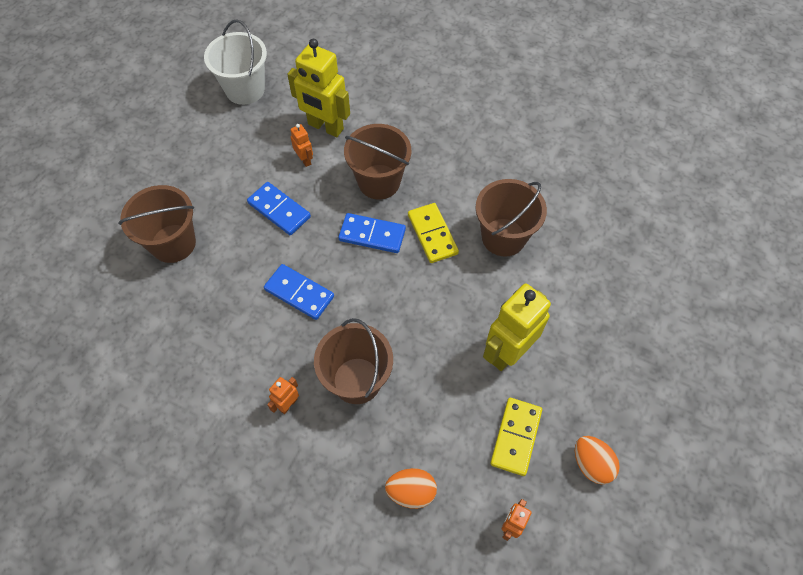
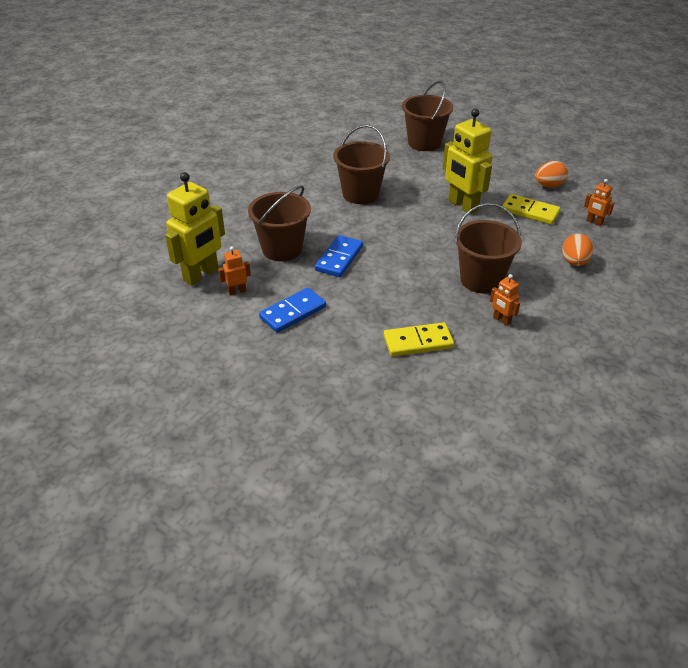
camera: 80 degrees left, 20 degrees down
brown bucket [118,185,196,263] -> brown bucket moved to [402,81,453,151]
white bucket [204,20,267,105] -> none
blue domino [264,264,334,320] -> none
yellow domino [408,203,459,263] -> yellow domino moved to [384,322,454,357]

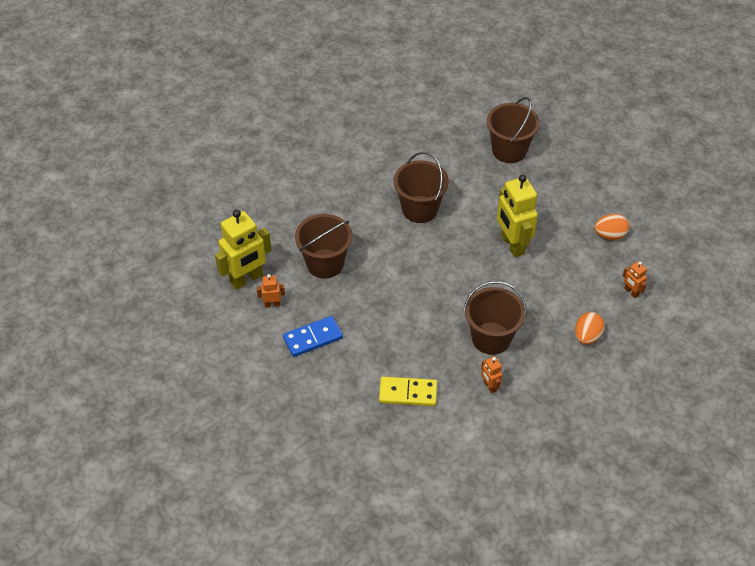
camera: 15 degrees right, 10 degrees up
blue domino [315,235,363,277] -> none
yellow domino [502,194,561,225] -> none

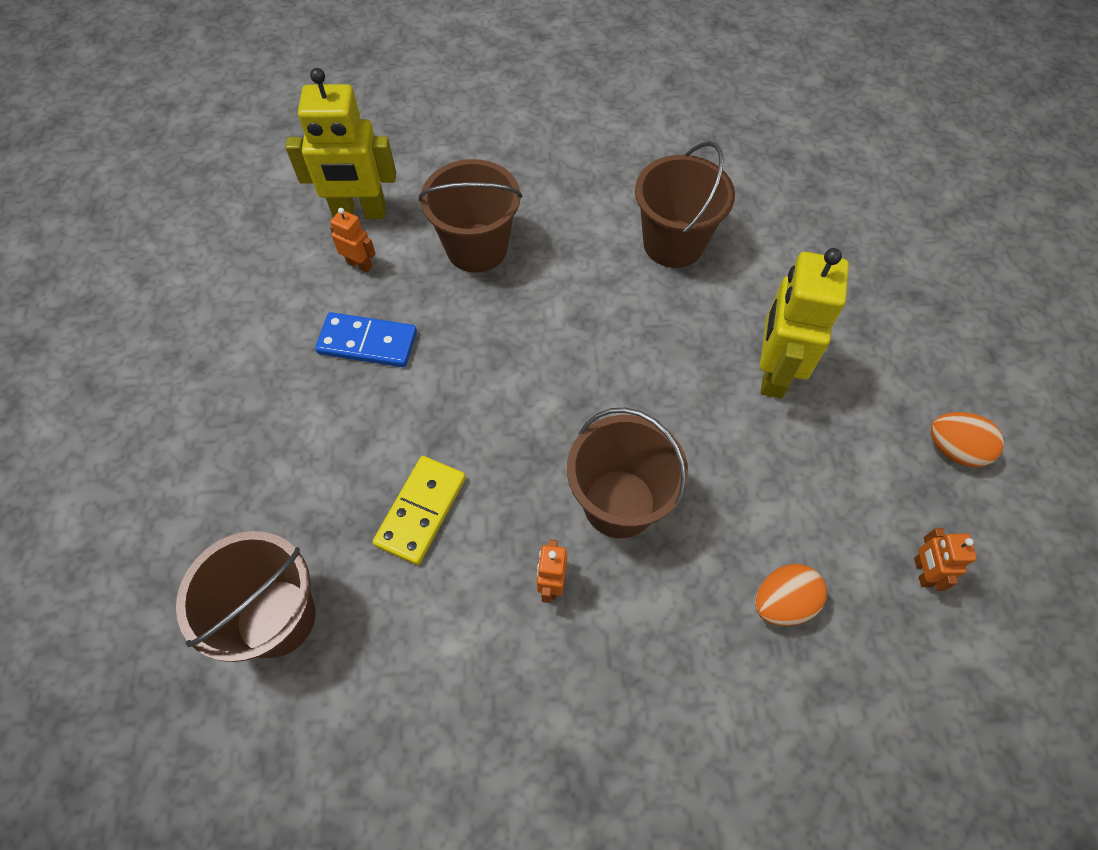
camera: 35 degrees right, 10 degrees up
yellow domino [379,377,437,406] -> yellow domino turned 75 degrees clockwise [373,456,466,565]
brown bucket [487,97,540,163] -> brown bucket moved to [176,531,316,662]

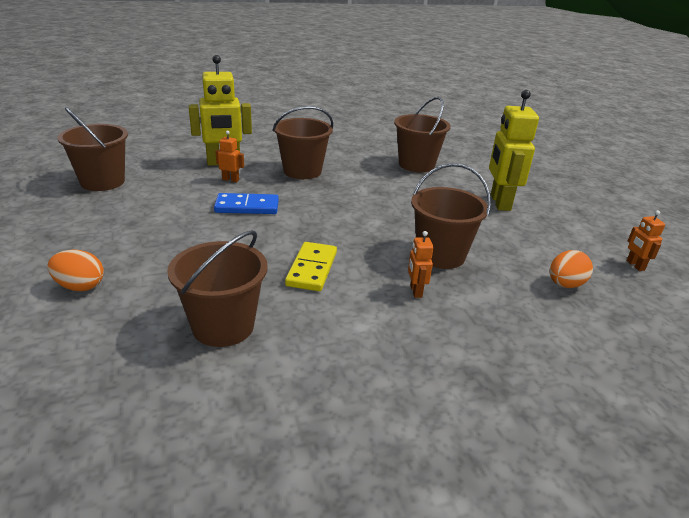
camera: 15 degrees left, 30 degrees down
orange egg [931,412,1004,467] -> orange egg moved to [47,249,104,291]
none -> brown bucket [57,107,128,191]

